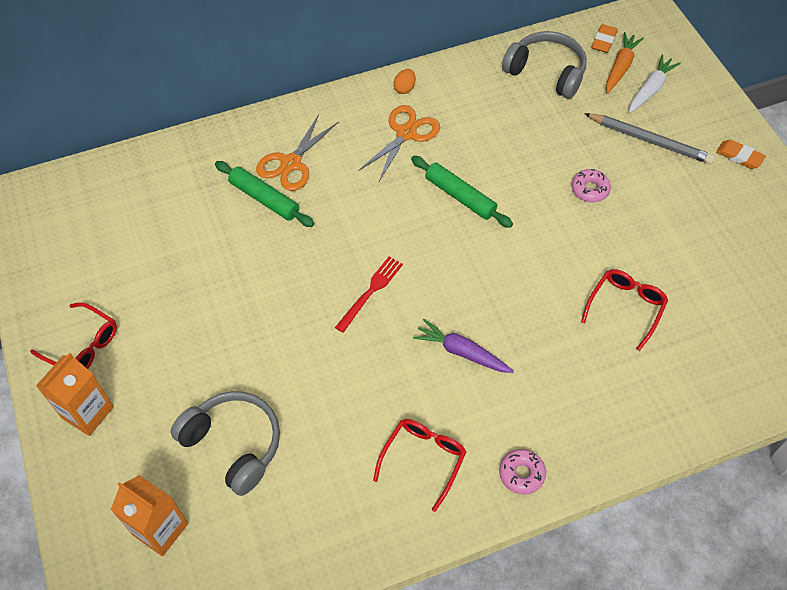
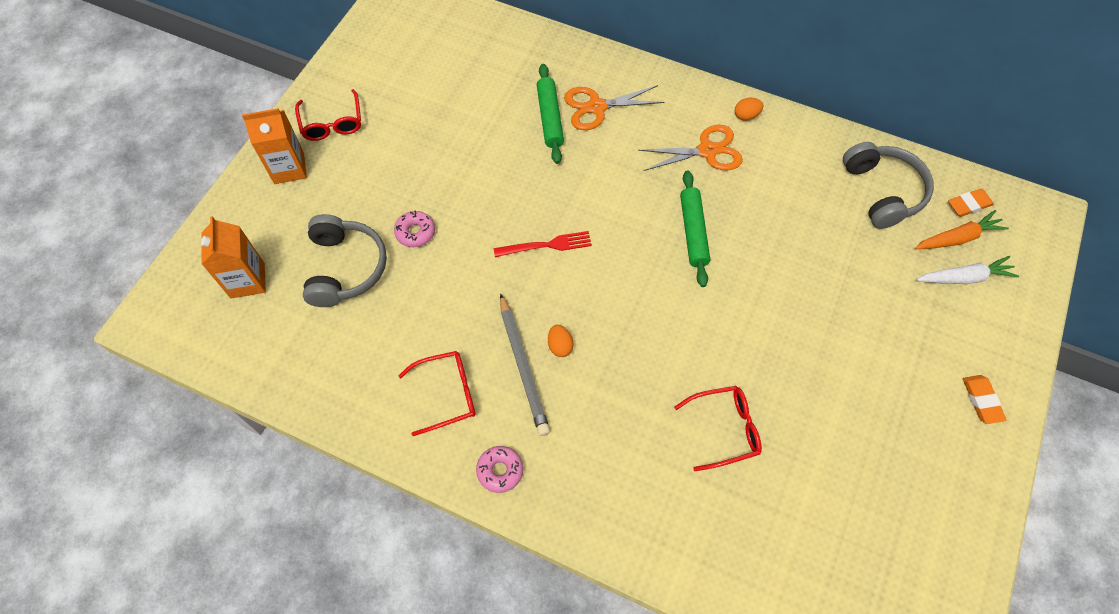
camera: 45 degrees right, 5 degrees up
purple carrot [413,319,514,373] -> orange egg [548,325,574,357]
pink donut [571,169,611,202] -> pink donut moved to [394,210,435,247]
grey pencil [584,113,715,164] -> grey pencil moved to [500,293,550,436]

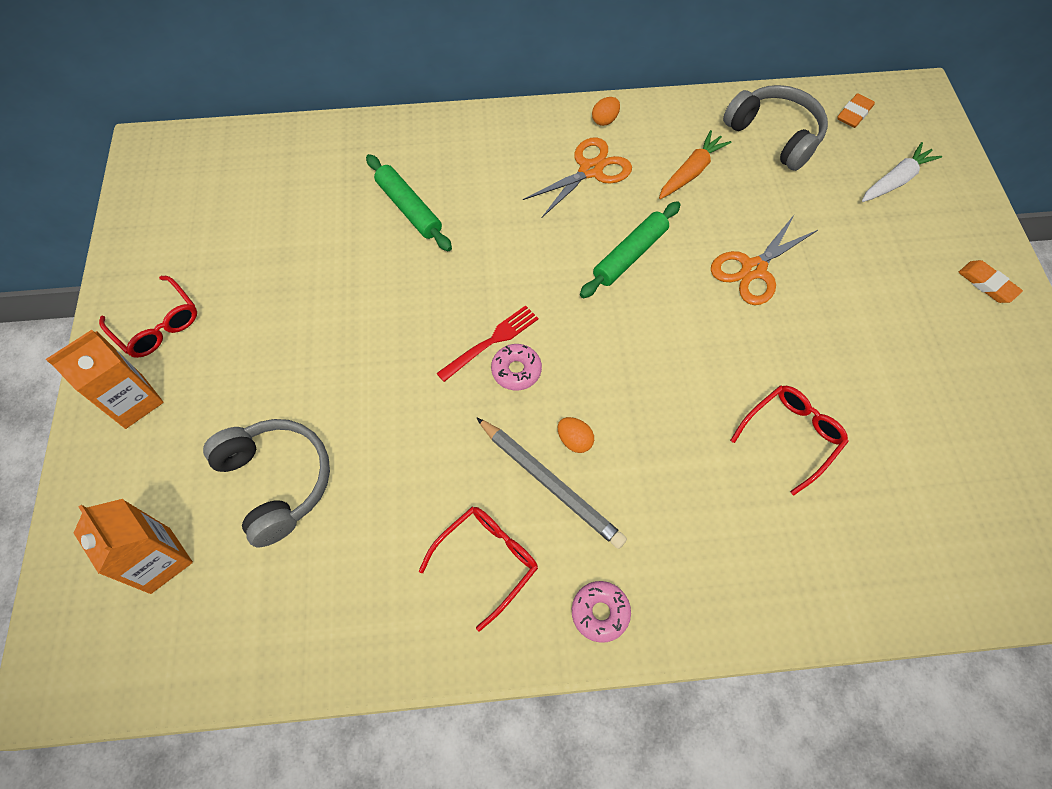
camera: 30 degrees left, 0 degrees up
pink donut [394,210,435,247] -> pink donut moved to [491,344,542,390]
orange scissors [564,85,665,130] -> orange scissors moved to [711,215,819,305]
green rolling pin [680,170,710,287] -> green rolling pin turned 75 degrees clockwise [580,201,681,298]
orange carrot [915,210,1009,249] -> orange carrot moved to [659,130,731,199]

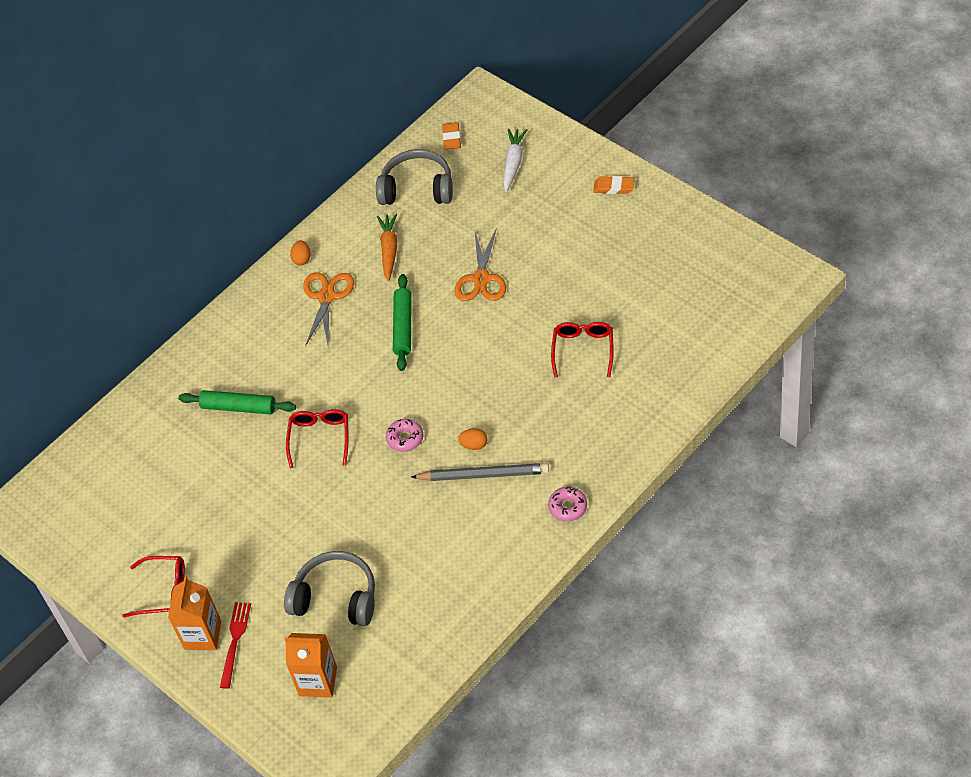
camera: 35 degrees left, 10 degrees down
red glasses [419,507,538,632] -> red glasses moved to [286,409,348,469]
red fork [436,305,539,382] -> red fork moved to [220,602,251,689]

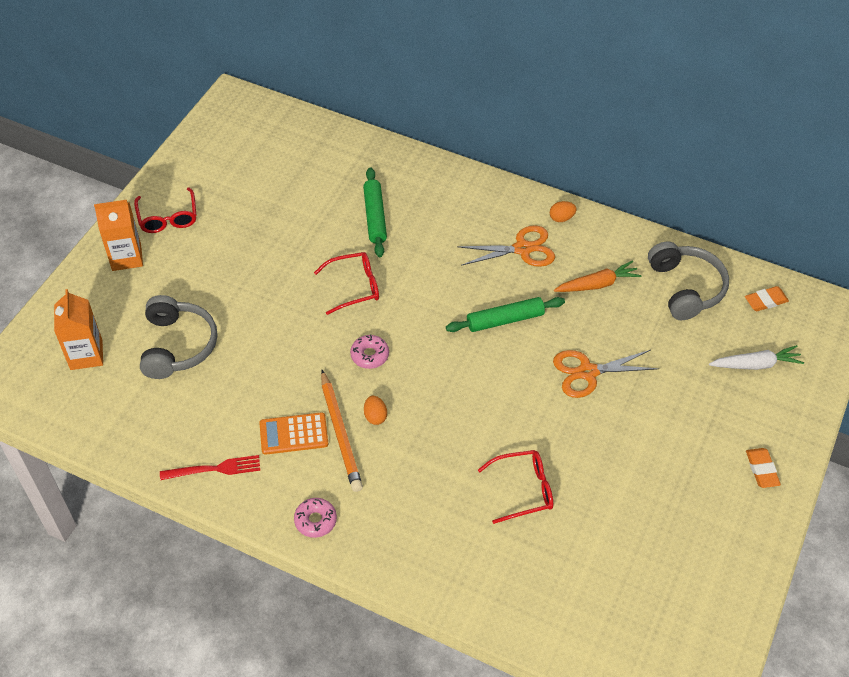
camera: 65 degrees right, 0 degrees up
red fork [220,602,251,689] -> red fork moved to [160,455,260,480]
grey pencil [411,463,549,481] -> orange pencil [321,370,363,492]
none -> orange calculator [259,412,328,455]

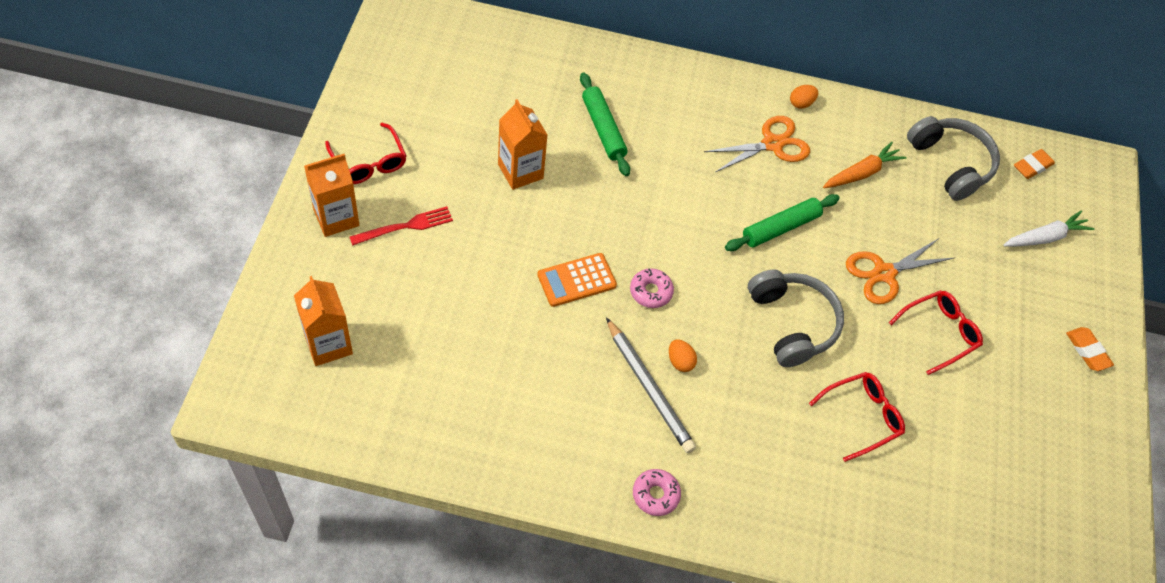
camera: 20 degrees left, 5 degrees up
grey headphones [140,295,217,379] -> grey headphones moved to [748,270,844,367]
red fork [160,455,260,480] -> red fork moved to [349,206,453,246]
orange calculator [259,412,328,455] -> orange calculator moved to [537,253,617,307]
red glasses [314,252,379,315] -> red glasses moved to [889,290,983,375]
orange pencil [321,370,363,492] -> grey pencil [606,317,696,453]
none -> orange carton [498,99,547,190]

